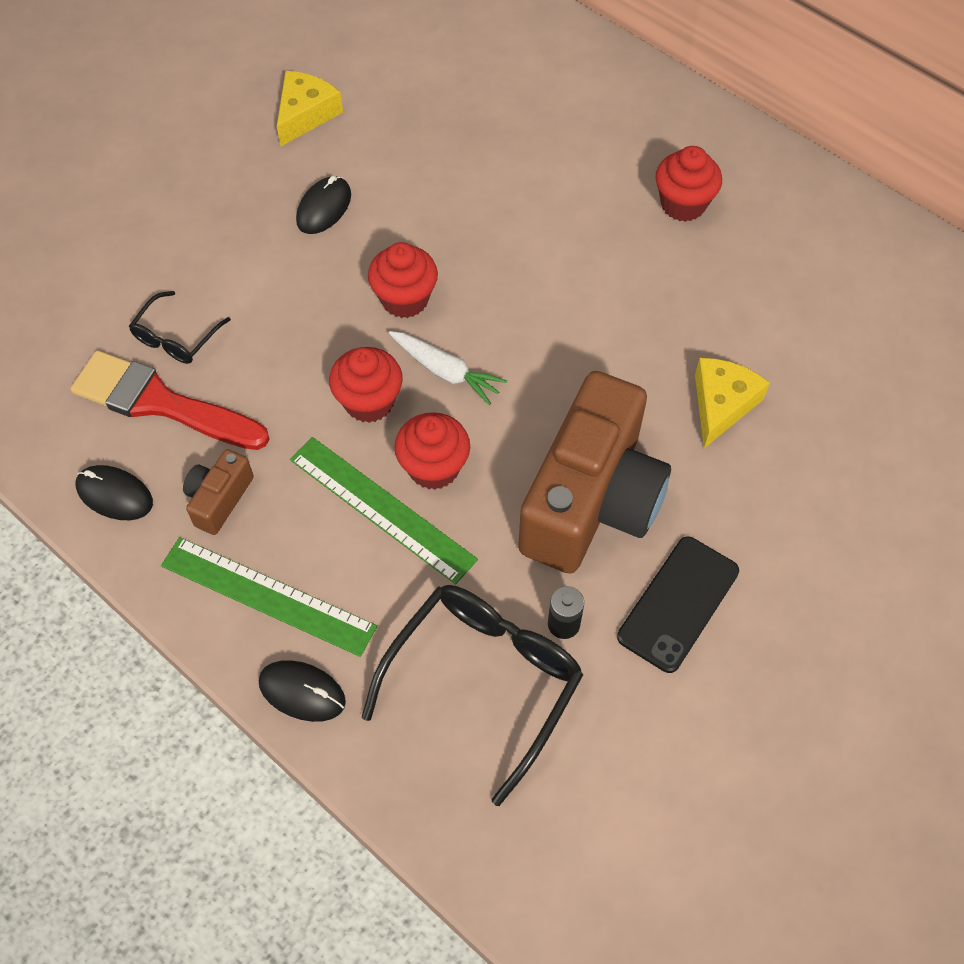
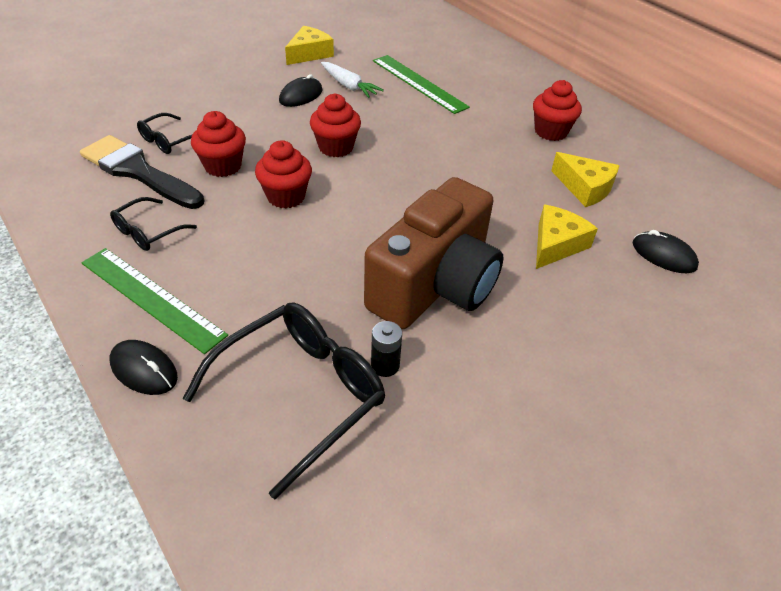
camera: 10 degrees right, 15 degrees down
red brush [71,350,270,450] -> black brush [80,135,205,209]
black mouse [76,465,153,520] -> black mouse moved to [632,230,699,273]
brown camera [183,449,254,535] -> black glasses [110,197,197,251]
green ruler [290,437,478,584] -> green ruler moved to [373,55,470,114]
white carrot [389,331,507,405] -> white carrot moved to [321,62,384,98]
red cupcake [395,412,470,490] -> red cupcake moved to [191,111,246,177]
black phone [617,537,739,673] -> none
none -> yellow cheese [551,152,620,207]

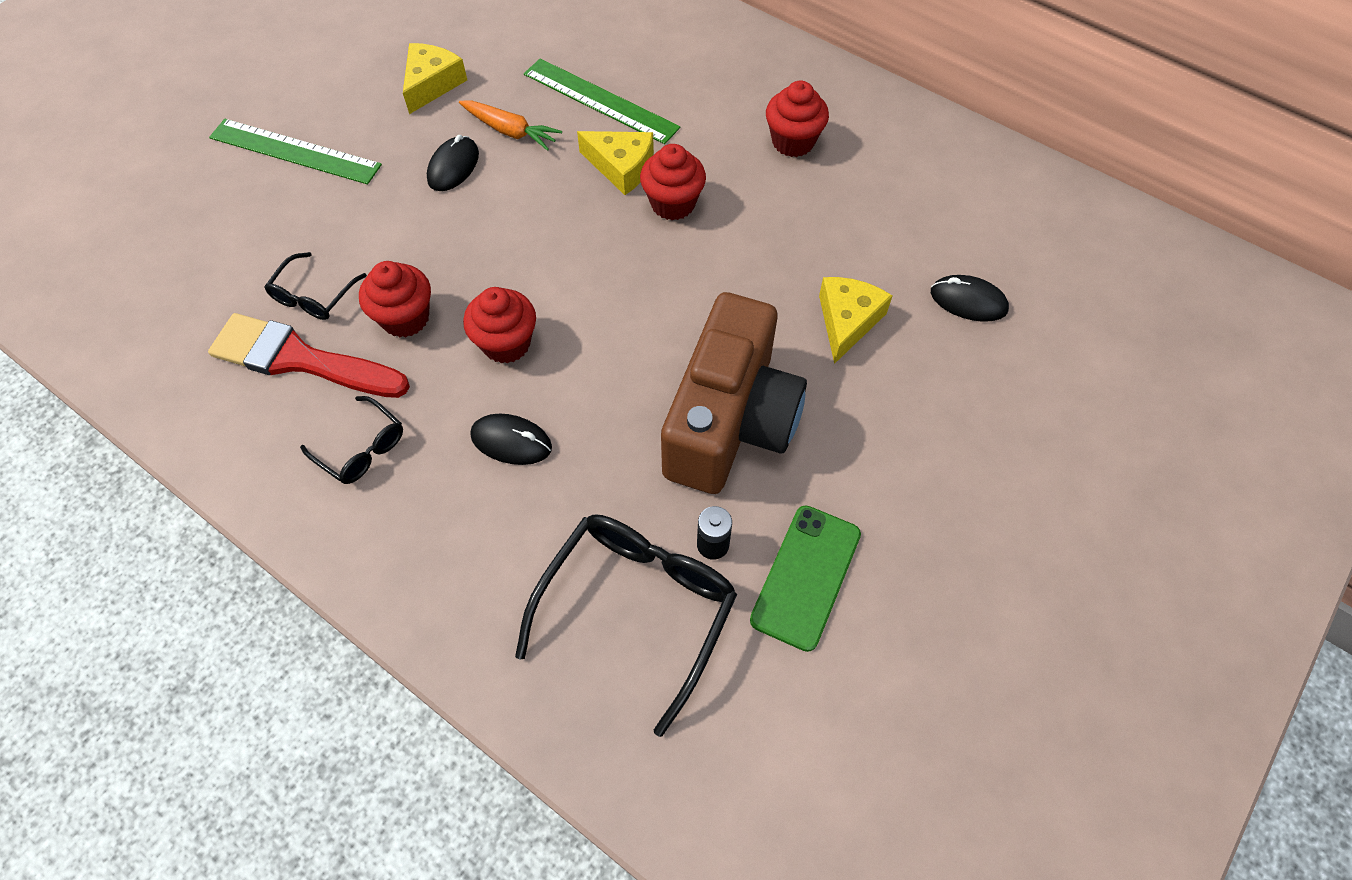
camera: 15 degrees left, 15 degrees up
black brush [80,135,205,209] -> red brush [208,313,410,398]
green ruler [81,248,228,354] -> green ruler moved to [209,119,382,185]
black glasses [110,197,197,251] -> black glasses turned 75 degrees counterclockwise [300,396,403,484]
black mouse [110,340,178,395] -> black mouse moved to [470,414,552,465]
red cupcake [310,94,361,157] -> red cupcake moved to [640,144,706,220]
white carrot [321,62,384,98] -> orange carrot [459,100,562,151]
yellow cheese [551,152,620,207] -> yellow cheese moved to [577,131,654,195]
none -> green phone [750,505,861,652]

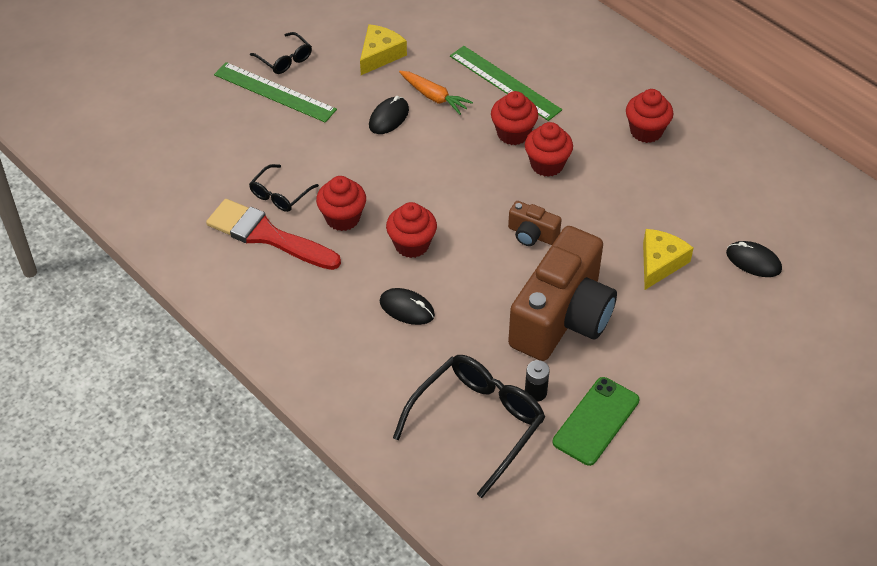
camera: 10 degrees right, 10 degrees down
black glasses [300,396,403,484] -> black glasses moved to [250,32,312,74]
yellow cheese [577,131,654,195] -> red cupcake [491,91,538,145]
none -> brown camera [508,201,562,246]

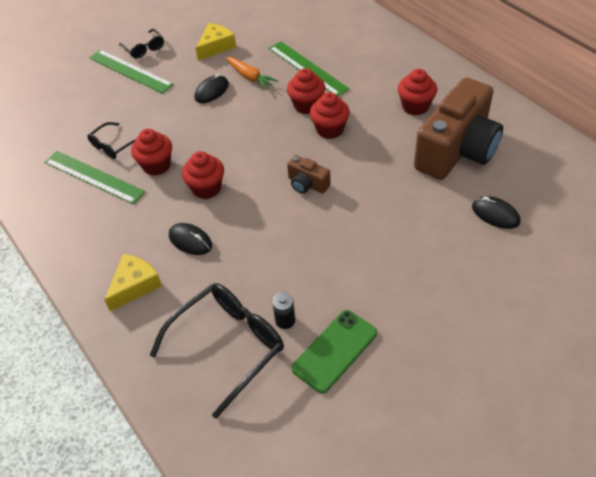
camera: 10 degrees right, 0 degrees up
red brush [206,199,341,270] -> green ruler [44,151,145,204]
brown camera [508,226,617,361] -> brown camera moved to [414,77,503,180]
yellow cheese [643,229,693,290] -> yellow cheese moved to [104,254,162,311]

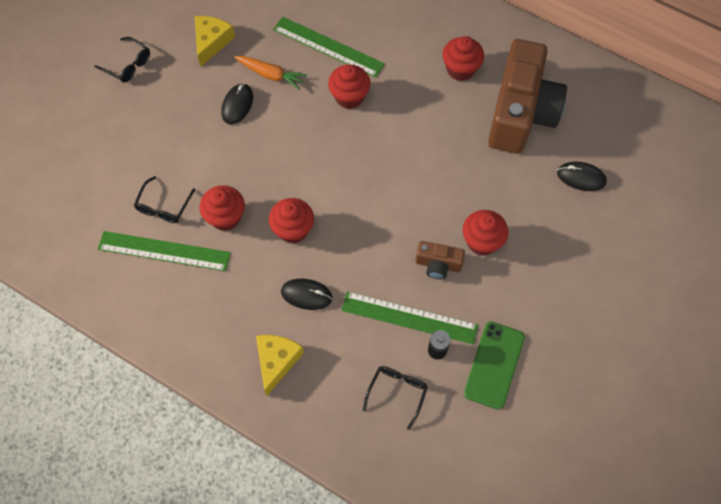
camera: 25 degrees left, 15 degrees up
green ruler [89,50,174,94] -> green ruler moved to [341,291,478,345]
black glasses [150,283,284,419] -> black glasses [363,366,428,430], size x0.52
brown camera [287,155,331,194] -> brown camera moved to [416,241,465,279]
red cupcake [310,92,350,139] -> red cupcake moved to [463,210,508,256]

